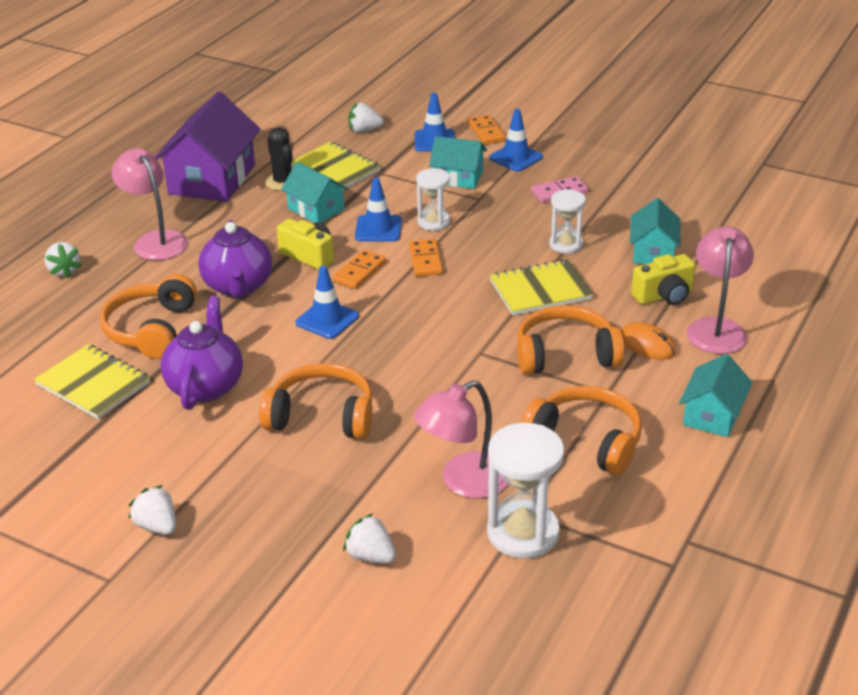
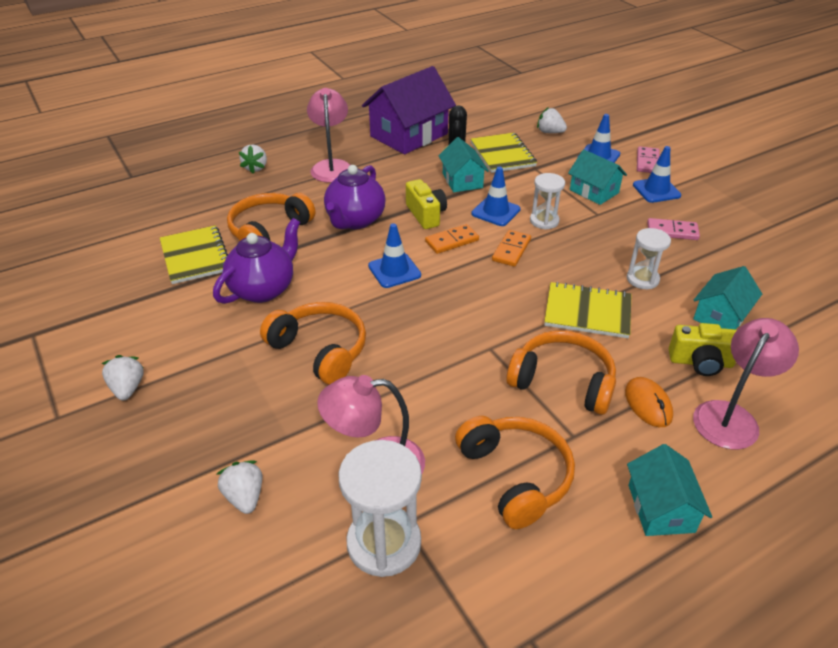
camera: 30 degrees right, 5 degrees up
orange domino [468,115,506,144] -> pink domino [637,146,660,173]
turquoise house [679,354,753,437] -> turquoise house turned 60 degrees counterclockwise [627,444,712,536]

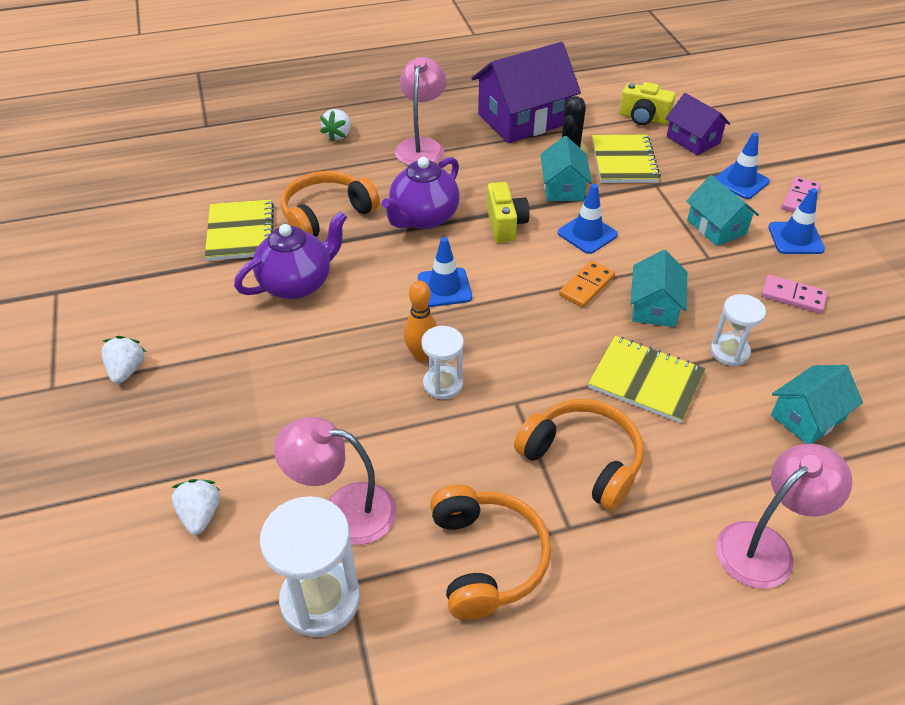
camera: 15 degrees right, 5 degrees up
orange headphones [260,302,366,385] -> none
orange domino [425,224,479,254] -> none
white hourglass [530,173,565,230] -> white hourglass moved to [421,326,464,399]
white strawberry [537,107,567,133] -> purple house [666,93,730,155]
orange mouse [625,377,673,427] -> none
turquoise house [627,444,712,536] -> turquoise house moved to [631,250,687,327]
yellow camera [669,323,737,376] -> yellow camera moved to [619,82,675,125]
none -> orange bowling pin [404,281,437,362]

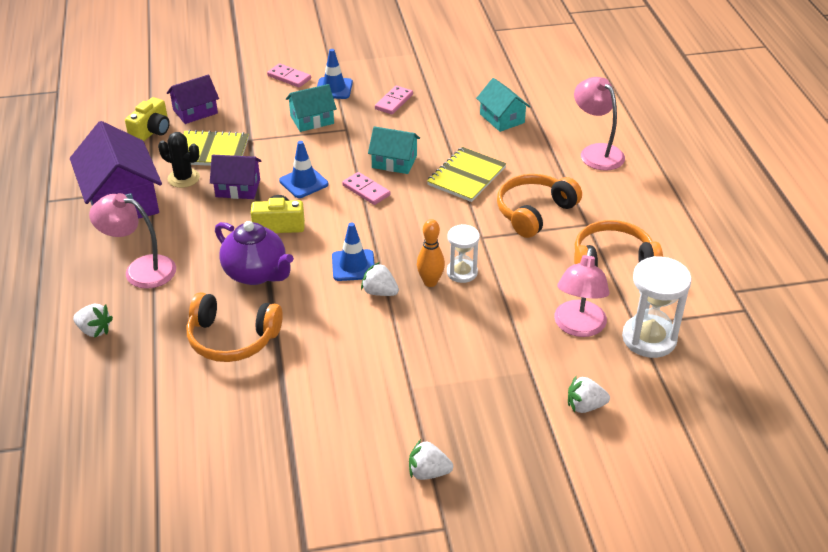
camera: 85 degrees left, 5 degrees down
yellow notebook [205,199,274,261] -> none
purple teapot [234,211,347,299] -> none
orange headphones [281,171,380,237] -> orange headphones turned 45 degrees counterclockwise [187,292,283,362]
turquoise house [540,136,592,201] -> purple house [210,155,261,199]
orange domino [559,261,615,307] -> pink domino [342,172,390,205]
white hourglass [710,294,766,366] -> none
blue traffic cone [714,132,770,199] -> none
none -> white strawberry [361,262,399,296]

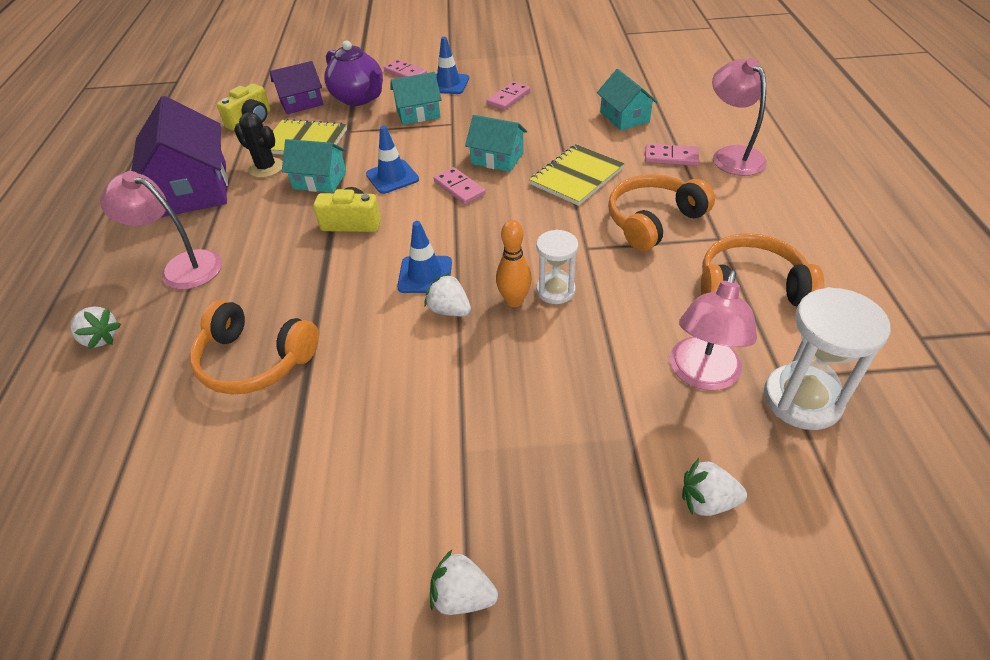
camera: 10 degrees right, 5 degrees up
purple house [210,155,261,199] -> turquoise house [282,139,346,193]
purple teapot [215,221,294,285] -> purple teapot moved to [324,40,383,106]
none -> pink domino [645,144,699,166]

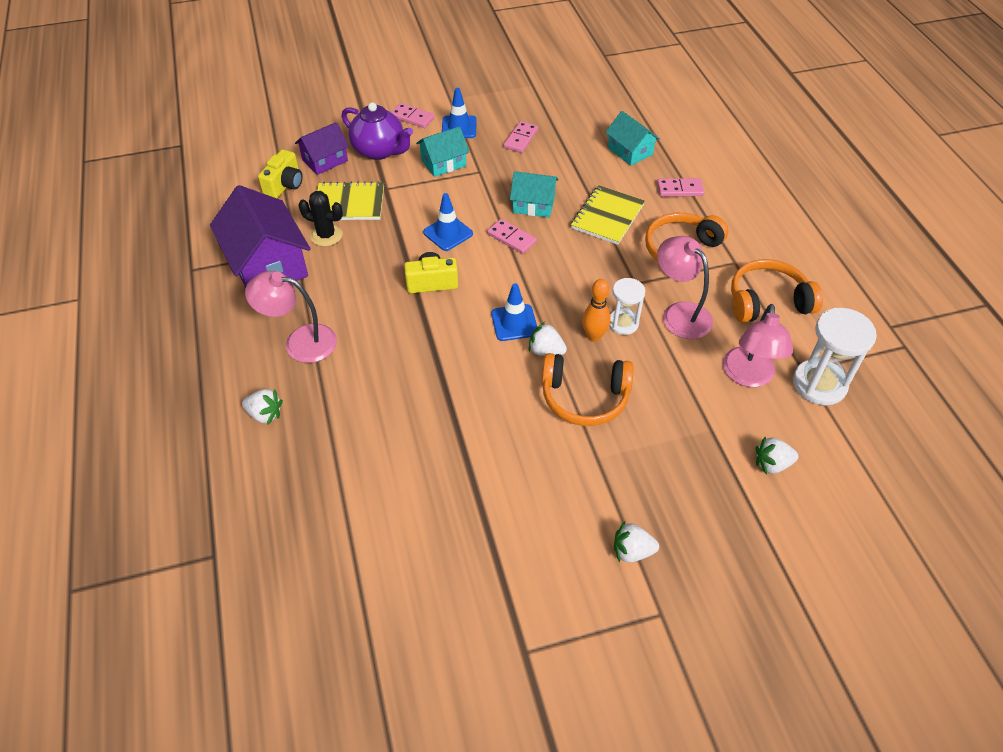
camera: 15 degrees left, 5 degrees up
orange headphones [190,300,319,394] -> orange headphones moved to [542,353,634,426]
turquoise house [282,139,346,193] -> none
pink lamp [712,58,767,176] -> pink lamp moved to [657,236,713,339]

